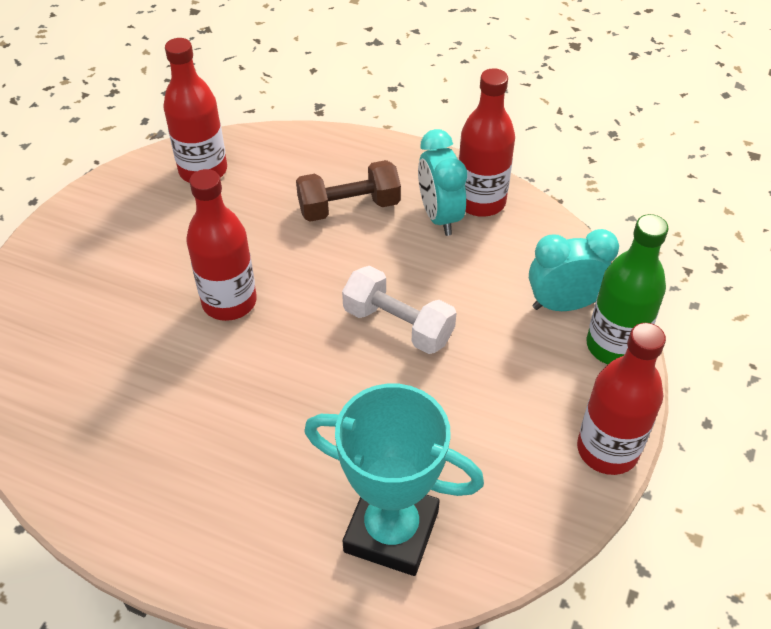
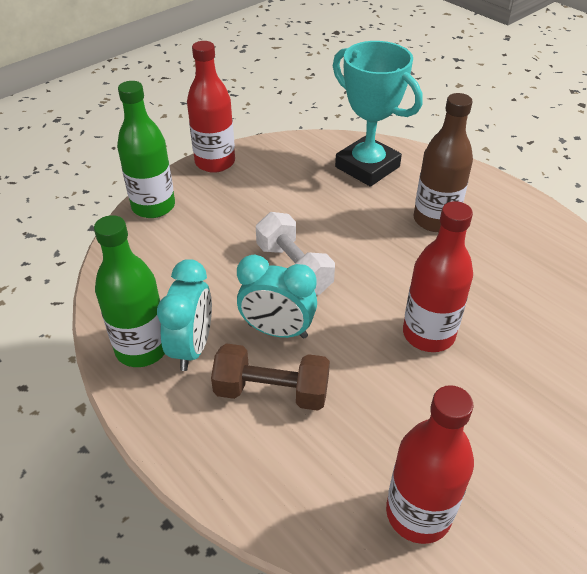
camera: 155 degrees left, 5 degrees down
red bottle [458,68,515,217] -> green bottle [94,215,165,367]
turquoise clock [529,229,619,311] -> turquoise clock moved to [237,255,317,339]
none -> brown bottle [413,93,473,232]

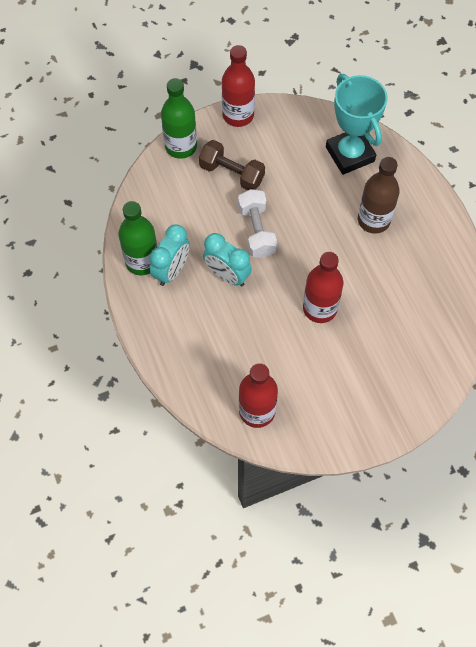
camera: 20 degrees right, 20 degrees up
brown dumbbell [211,343,330,411] -> brown dumbbell moved to [199,140,265,190]

